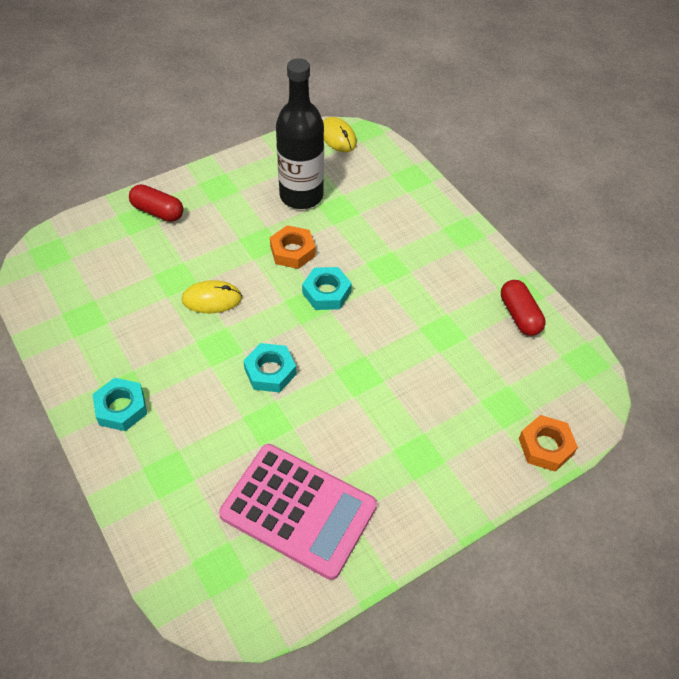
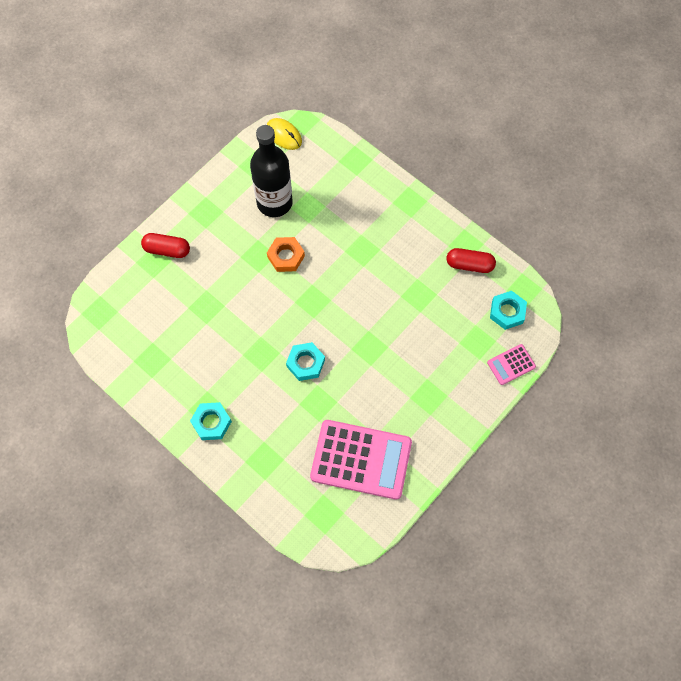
camera: 15 degrees left, 15 degrees up
yellow mouse [182,280,242,313] -> none
turquoise nut [302,267,352,310] -> turquoise nut moved to [490,291,527,330]
red capsule [501,280,546,336] -> red capsule turned 45 degrees counterclockwise [447,248,496,273]
orange nut [519,415,578,472] -> pink calculator [487,344,536,385]

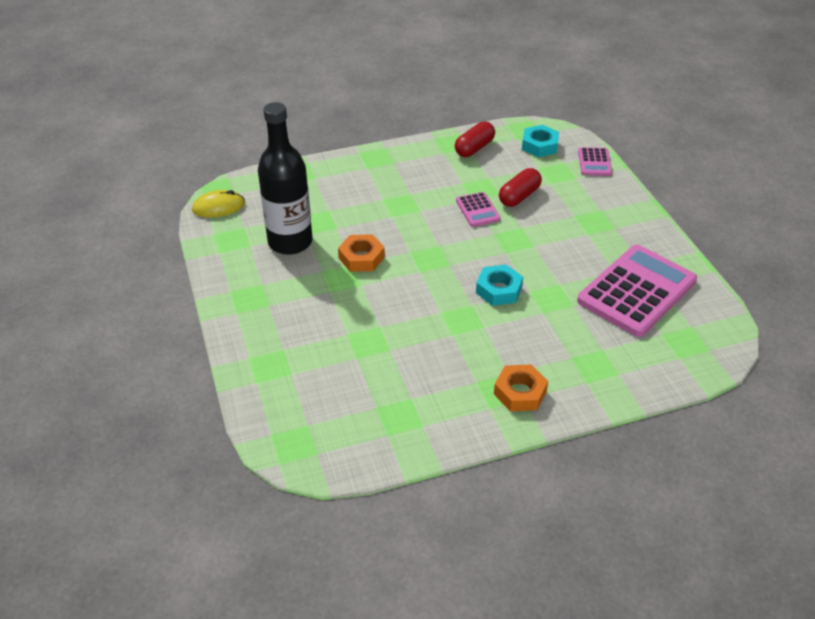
camera: 60 degrees left, 25 degrees down
red capsule [141,233,190,258] -> red capsule moved to [499,168,542,207]
turquoise nut [190,402,232,440] -> orange nut [494,364,548,411]
none -> pink calculator [456,192,501,227]

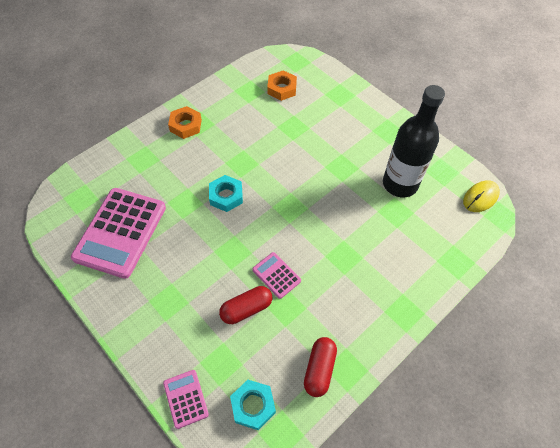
camera: 155 degrees right, 15 degrees up
orange nut [338,234,385,272] -> orange nut moved to [267,70,297,101]
red capsule [499,168,542,207] -> red capsule turned 45 degrees clockwise [219,286,272,324]

